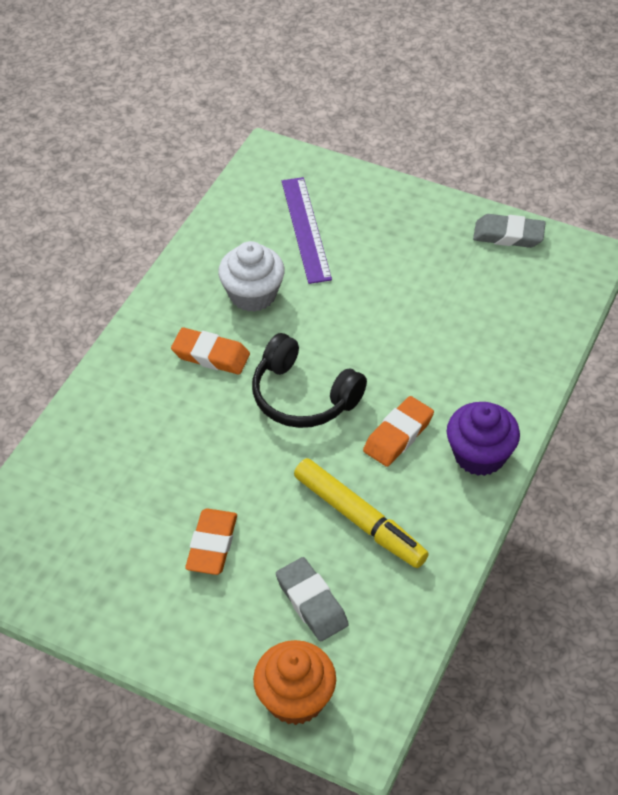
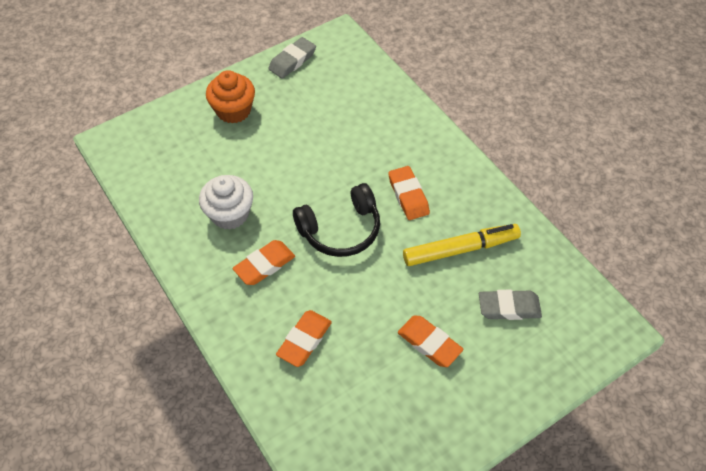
camera: 60 degrees left, 5 degrees up
orange cupcake [253,640,336,725] -> orange cupcake moved to [206,70,255,123]
purple ruler [282,177,332,284] -> none
purple cupcake [447,402,520,476] -> none
none -> orange eraser [276,310,332,367]

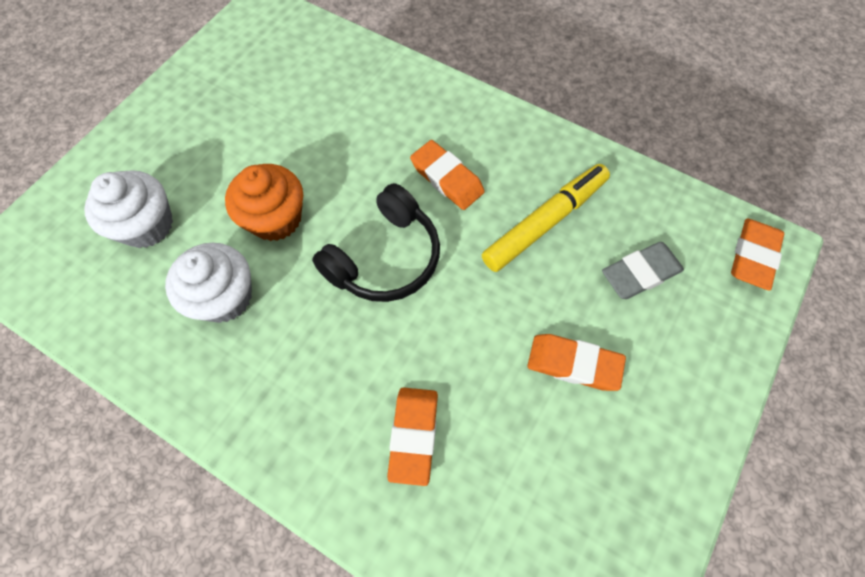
camera: 25 degrees left, 10 degrees up
orange cupcake [206,70,255,123] -> orange cupcake moved to [225,164,303,241]
orange eraser [233,240,295,285] -> orange eraser moved to [731,218,784,291]
grey eraser [268,37,316,79] -> none
none -> white cupcake [84,170,173,248]

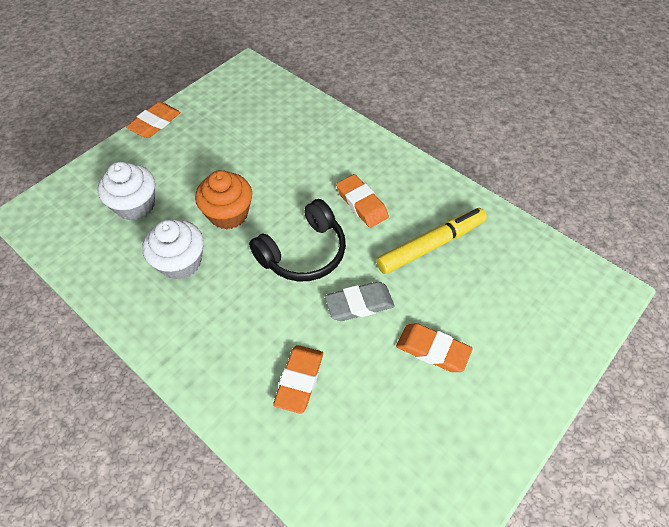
camera: 10 degrees right, 10 degrees down
grey eraser [602,242,684,299] -> grey eraser moved to [325,282,395,321]
orange eraser [731,218,784,291] -> orange eraser moved to [126,102,181,138]

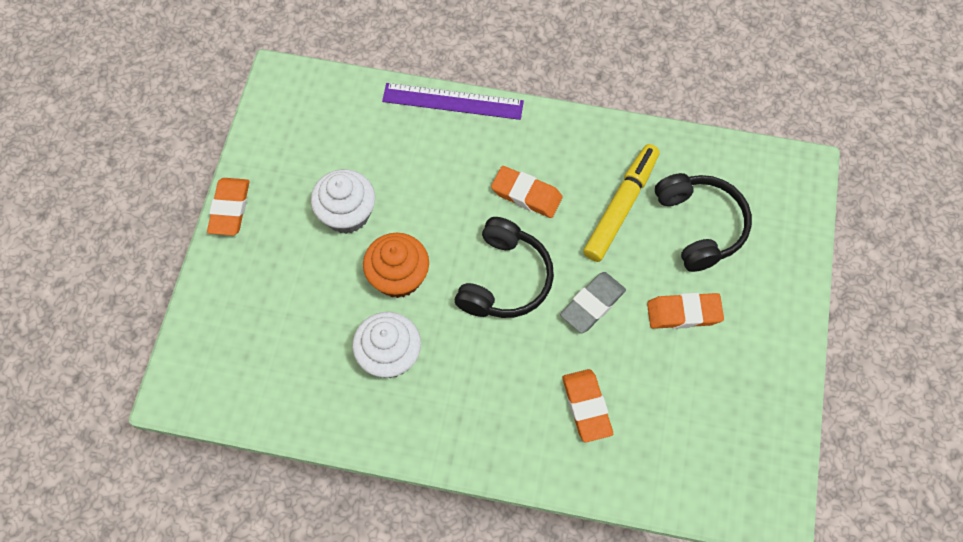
camera: 30 degrees left, 10 degrees up
white cupcake [97,162,155,220] -> white cupcake moved to [311,169,375,234]
none -> purple ruler [382,83,524,120]
none -> black headphones [655,173,752,272]

